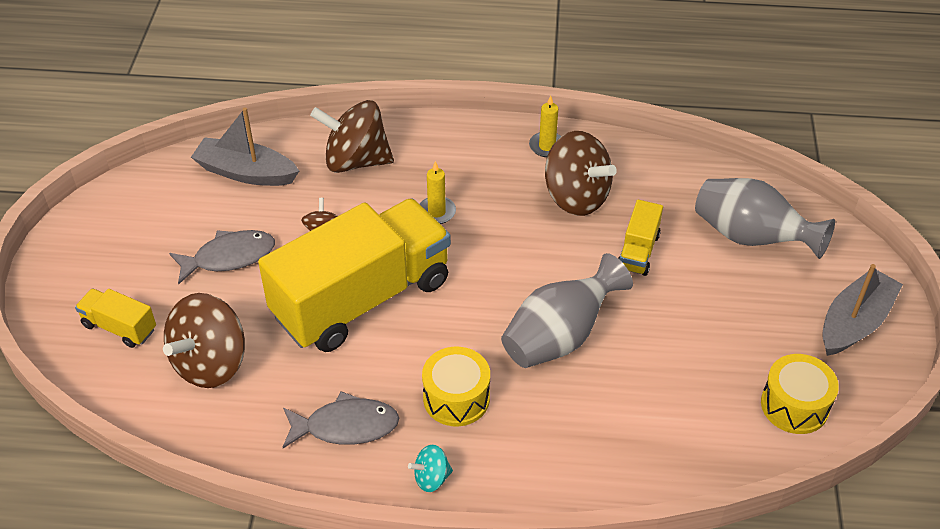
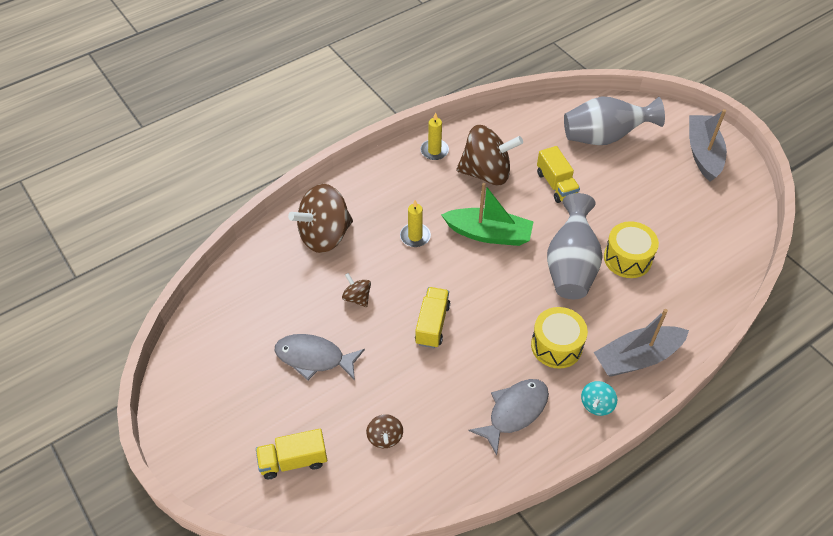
camera: 40 degrees left, 5 degrees up
brown spinning top [163,293,245,388] -> brown spinning top [366,414,403,448], size x0.46
grey fish [169,230,275,285] -> grey fish turned 105 degrees counterclockwise [275,334,365,380]
grey boat [191,108,299,186] -> grey boat moved to [594,309,689,377]
yellow truck [258,198,451,352] -> yellow truck [415,287,450,348], size x0.42
yellow drum [761,354,839,434] -> yellow drum moved to [604,221,659,278]
none -> green boat [441,183,534,246]

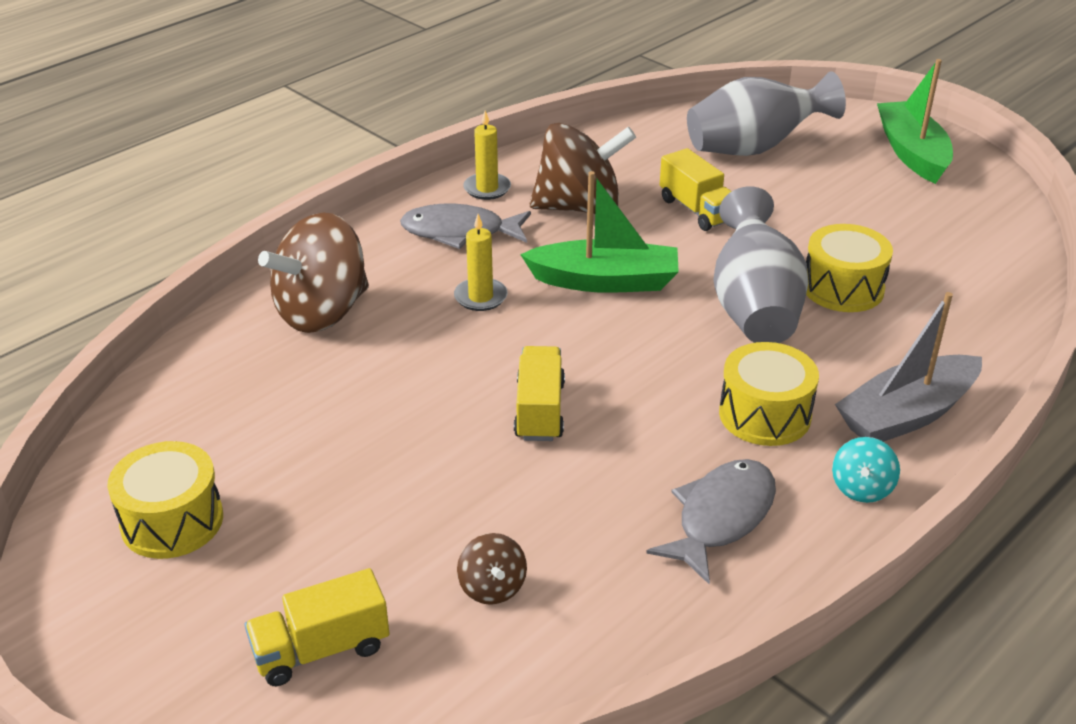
camera: 10 degrees left, 15 degrees down
grey fish [275,334,365,380] -> grey fish moved to [400,204,531,249]
brown spinning top [342,273,371,307] -> none
grey boat [689,109,727,182] -> green boat [877,59,953,184]
none -> yellow drum [107,441,223,559]

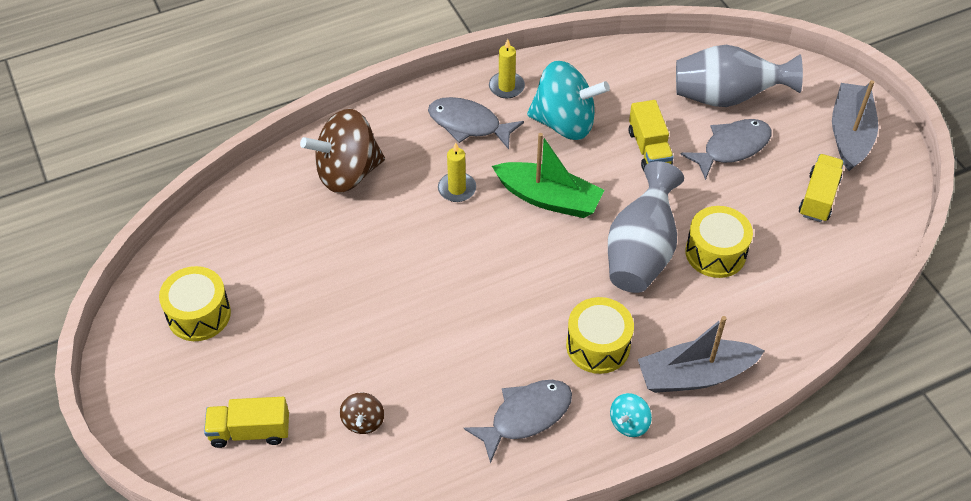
camera: 20 degrees right, 15 degrees up
yellow truck [514,346,565,441] -> yellow truck moved to [799,154,844,222]
brown spinning top [530,123,636,214] -> turquoise spinning top [527,61,610,140]
green boat [877,59,953,184] -> grey boat [832,80,878,171]
none -> grey fish [680,119,772,180]

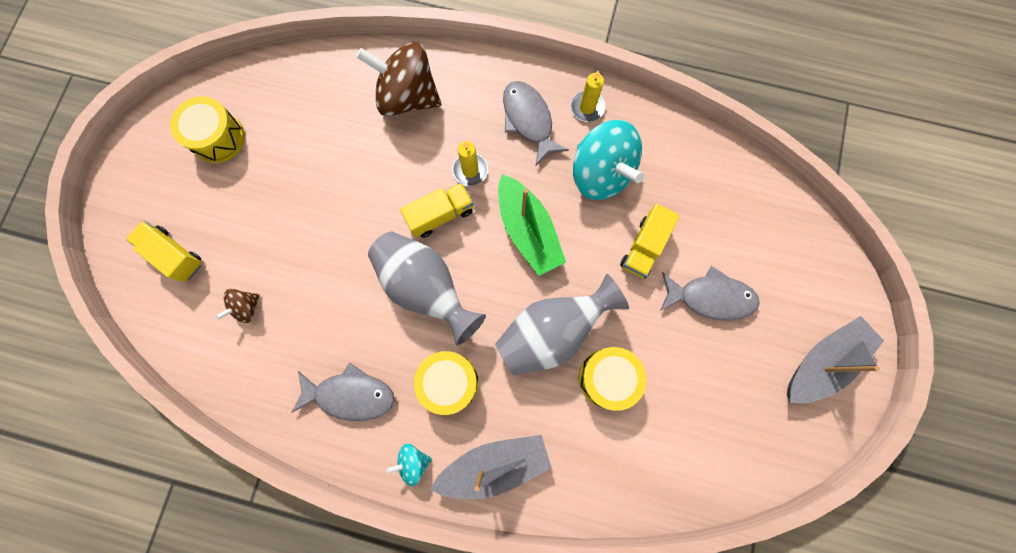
camera: 40 degrees right, 25 degrees up
grey boat [637,316,765,393] -> grey boat turned 135 degrees clockwise [430,435,552,499]
grey vase [676,45,803,107] -> grey vase moved to [368,232,486,346]
yellow truck [799,154,844,222] -> yellow truck moved to [400,183,473,238]

